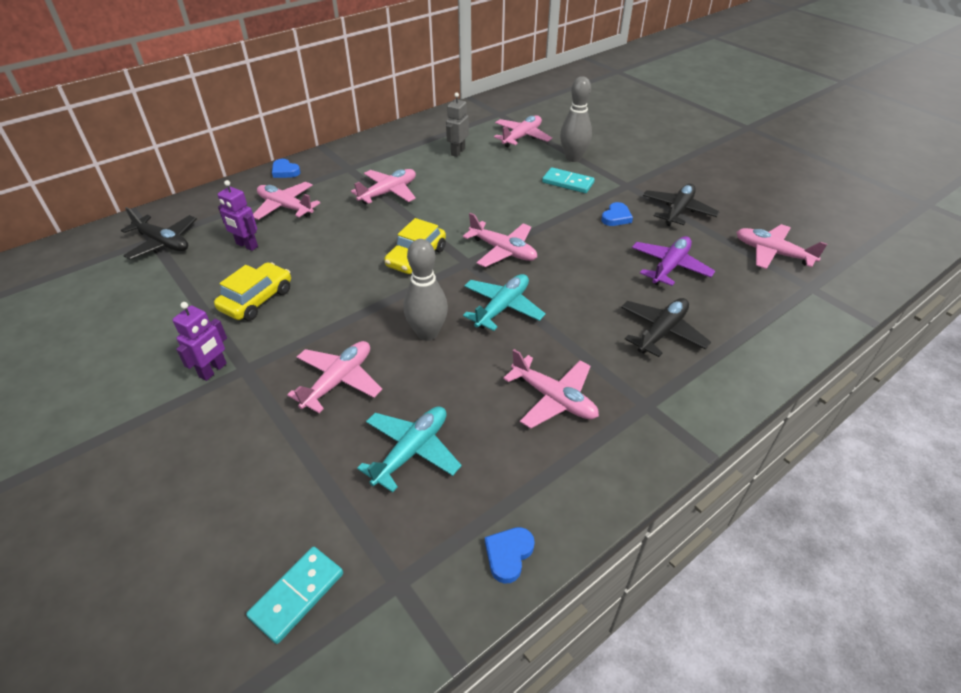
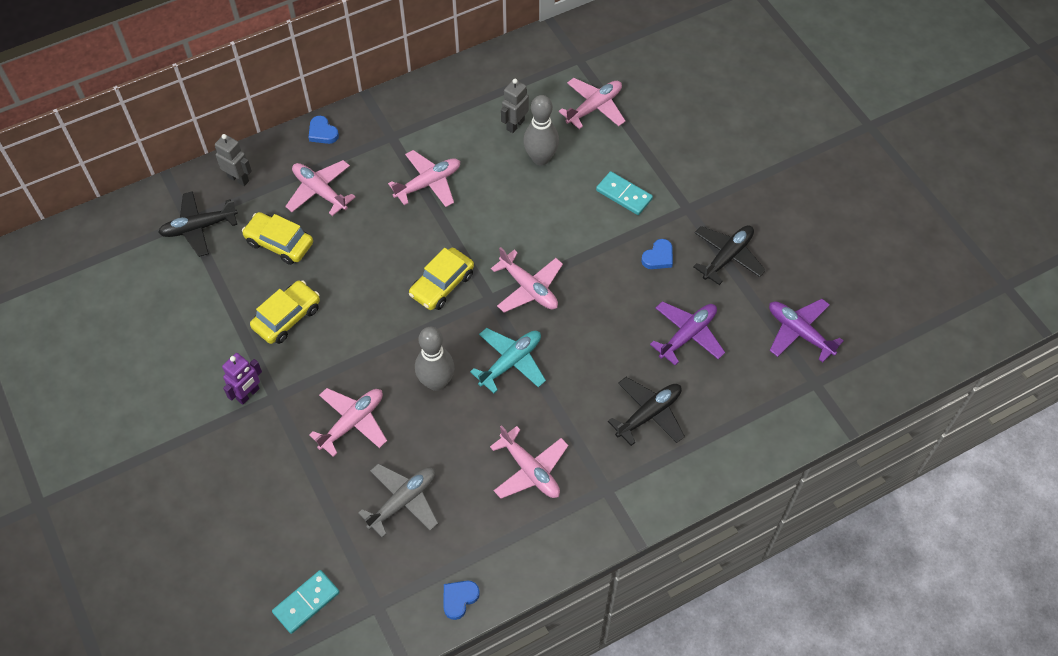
camera: 10 degrees right, 15 degrees up
black plane [121,207,197,260] -> black plane turned 120 degrees clockwise [158,191,238,257]
purple robot [217,180,258,251] -> yellow car [242,212,313,265]
turquoise plane [357,406,462,492] -> grey plane [358,463,438,538]
grey bowling pin [560,76,592,162] -> grey bowling pin moved to [523,95,559,165]
pink plane [736,224,827,269] -> purple plane [769,299,844,363]
none -> grey robot [215,134,252,186]

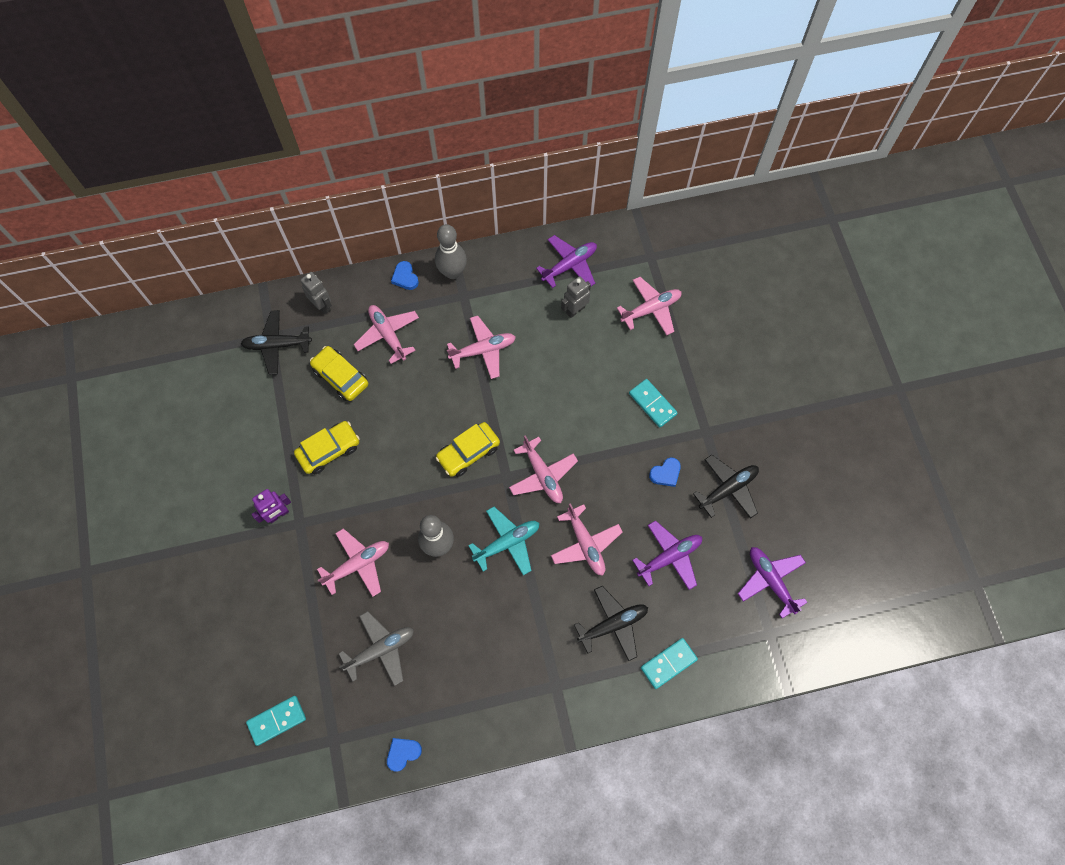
camera: 15 degrees right, 10 degrees up
pink plane [490,425,568,499] -> pink plane moved to [551,503,623,576]
grey bowling pin [523,95,559,165] -> grey bowling pin moved to [435,224,467,279]
none -> purple plane [536,235,597,288]
none -> turquoise domino [641,638,698,689]

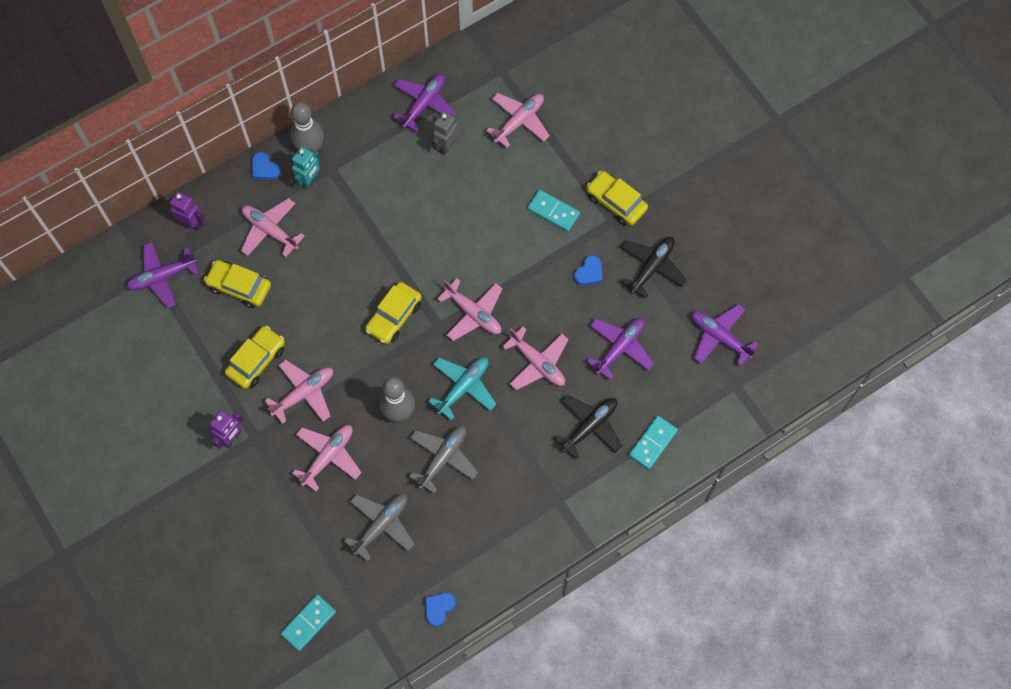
camera: 20 degrees left, 0 degrees up
black plane [241,310,312,375] -> purple plane [126,242,198,308]
grey robot [300,272,332,314] -> purple robot [169,192,205,231]
pink plane [447,316,516,379] -> pink plane moved to [265,360,333,424]
none -> turquoise robot [292,146,320,190]
none -> grey plane [409,426,478,494]
none -> yellow car [586,171,648,226]

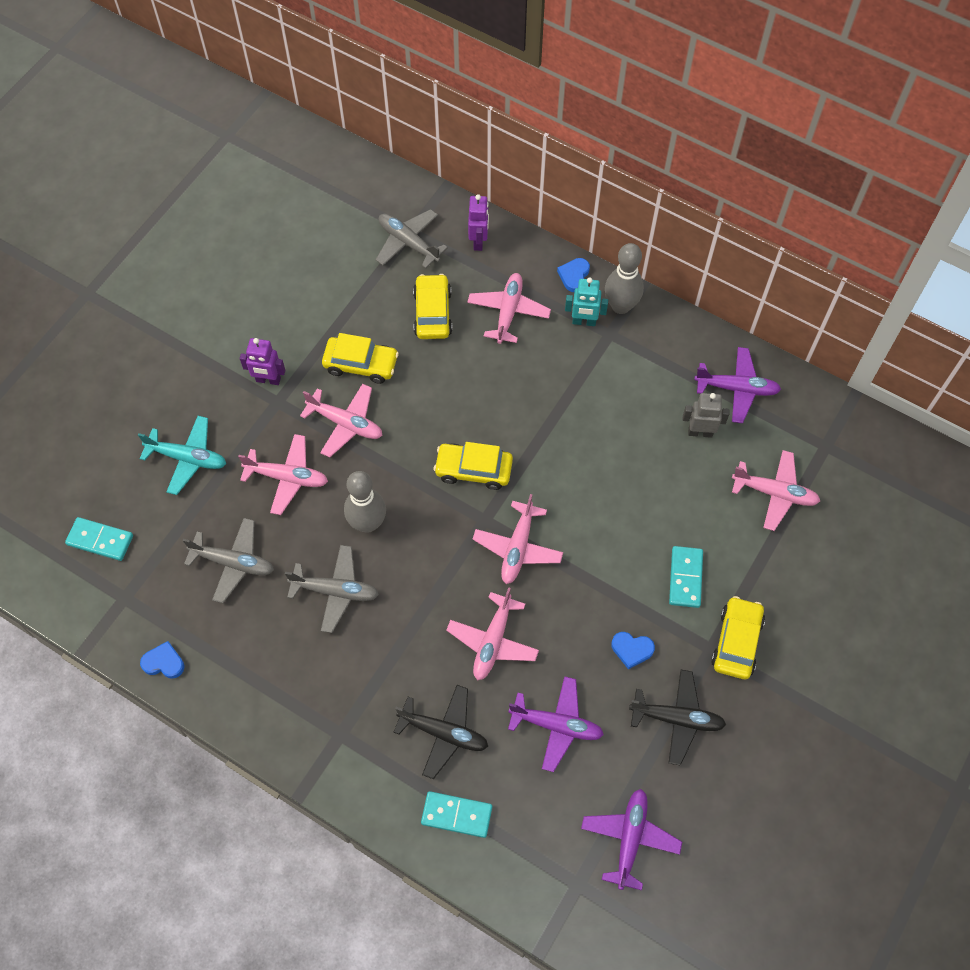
camera: 65 degrees right, 5 degrees down
purple plane [126,242,198,308] -> grey plane [376,209,448,269]
turquoise plane [428,357,496,420] -> turquoise plane moved to [138,416,226,495]

